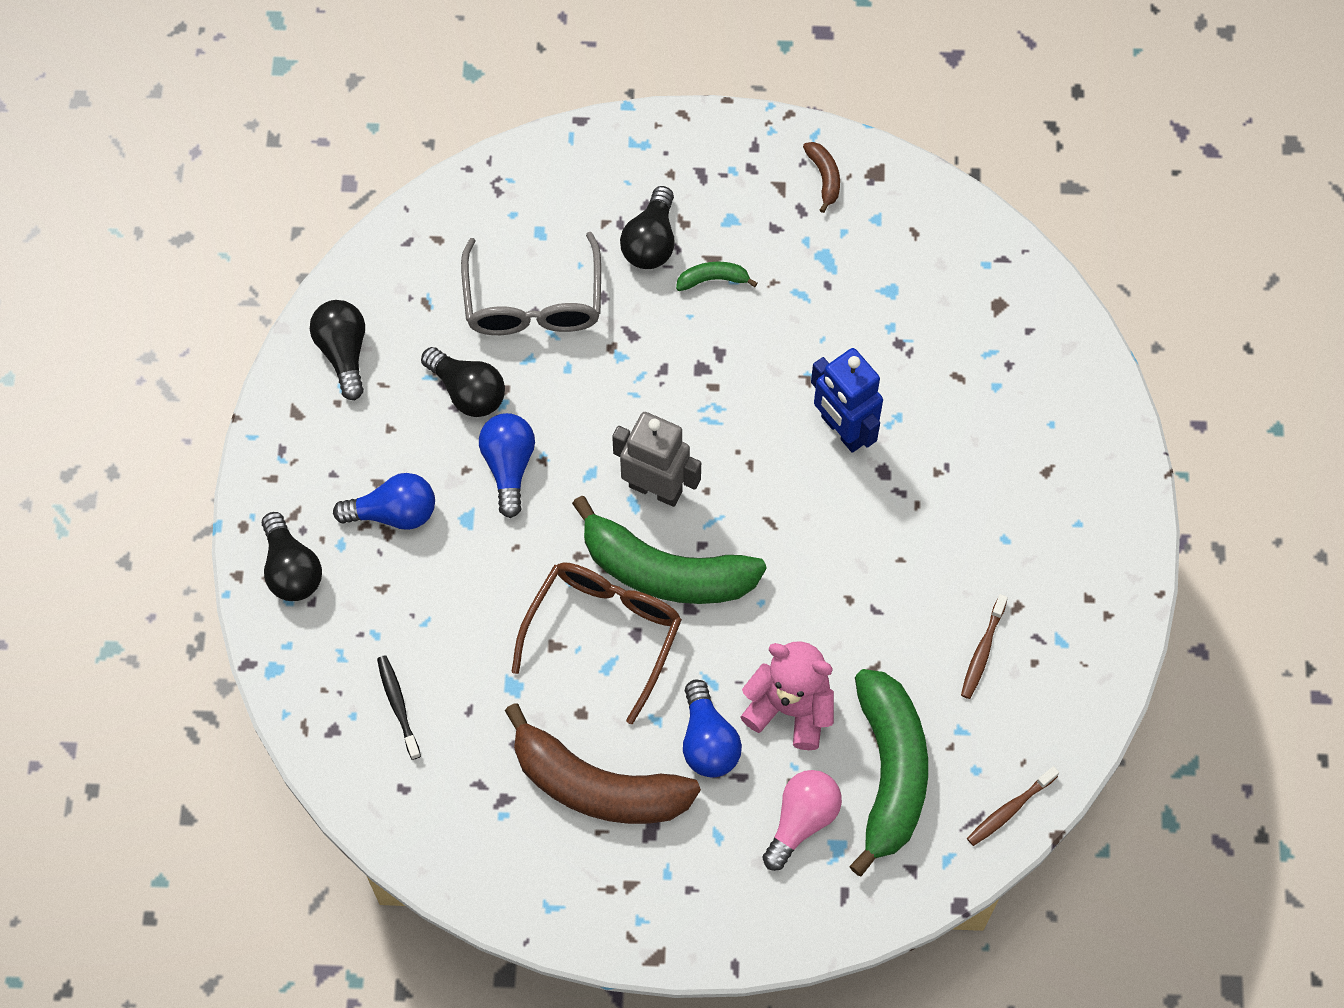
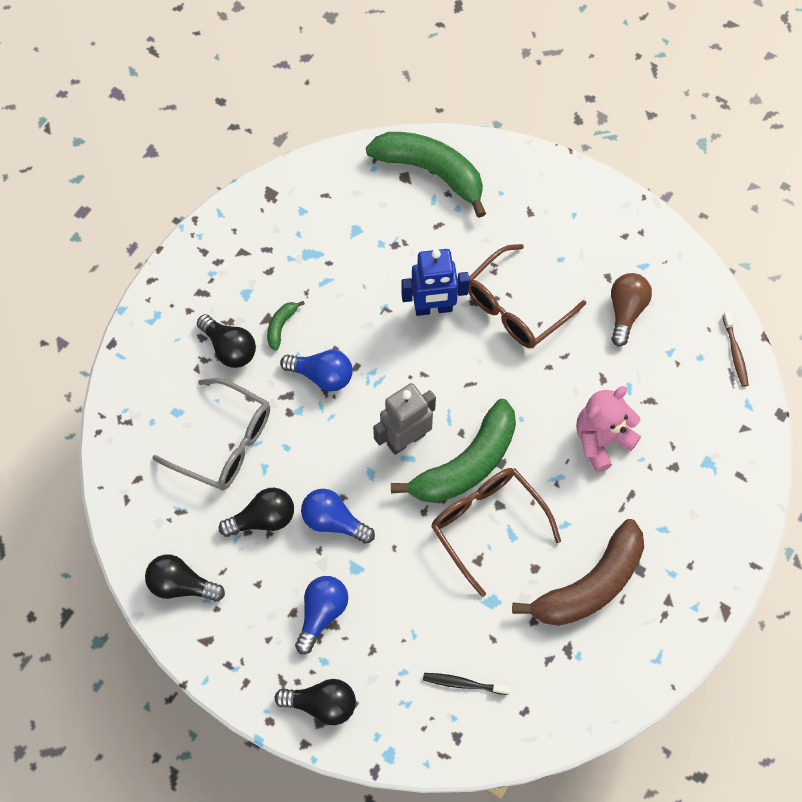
camera: 60 degrees left, 0 degrees up
blue light bulb [683,679,742,778] -> blue light bulb moved to [280,350,352,391]
pink light bulb [762,770,842,871] -> none
brown banana [803,142,840,213] -> none
green banana [849,669,928,876] -> green banana moved to [366,132,486,218]
brown toothbrush [961,594,1008,699] -> brown light bulb [611,273,652,347]
none -> brown glasses [468,244,586,348]

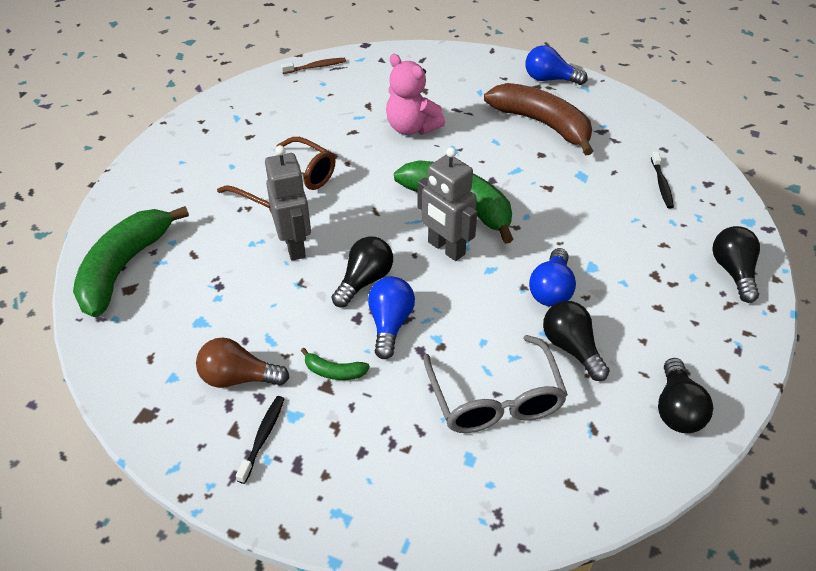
camera: 100 degrees left, 20 degrees down
grey glasses [152,378,270,491] -> grey glasses turned 150 degrees clockwise [424,335,568,433]
black light bulb [197,314,256,368] -> black light bulb moved to [332,236,393,307]
blue light bulb [295,576,348,654] -> blue light bulb moved to [525,45,588,85]
blue robot [401,249,469,316] -> grey robot [265,145,311,261]
brown glasses [431,468,561,597] -> none
brown light bulb [611,273,652,347] -> brown light bulb moved to [196,338,289,388]
none -> black toothbrush [236,396,285,484]

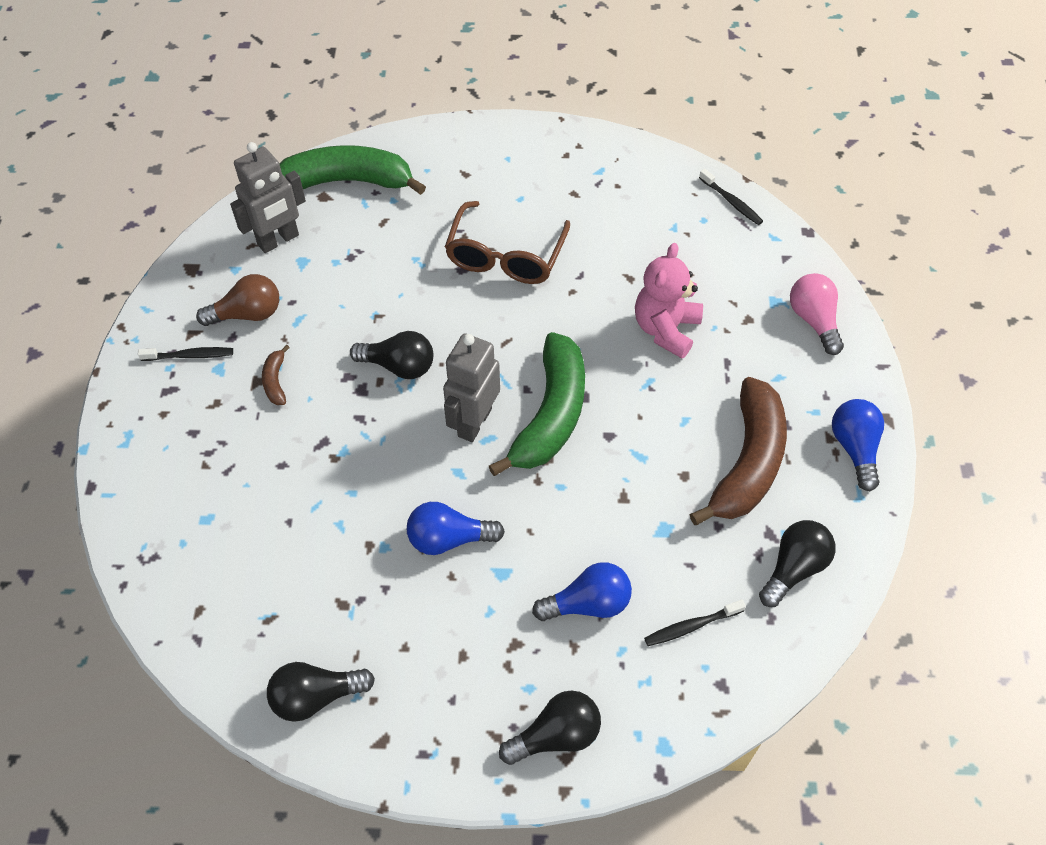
camera: 70 degrees right, 10 degrees up
brown light bulb [196,338,289,388] -> brown light bulb turned 90 degrees clockwise [196,274,279,326]
grey robot [265,145,311,261] -> grey robot moved to [230,142,306,253]
brown toothbrush [281,58,346,74] -> black toothbrush [699,169,763,225]
green banana [301,348,370,380] -> brown banana [262,345,290,405]
blue light bulb [368,277,415,359] -> blue light bulb moved to [532,562,632,621]
grey glasses [424,335,568,433] -> none
black light bulb [543,301,610,381] -> black light bulb moved to [759,520,835,607]
none -> pink light bulb [790,273,844,355]

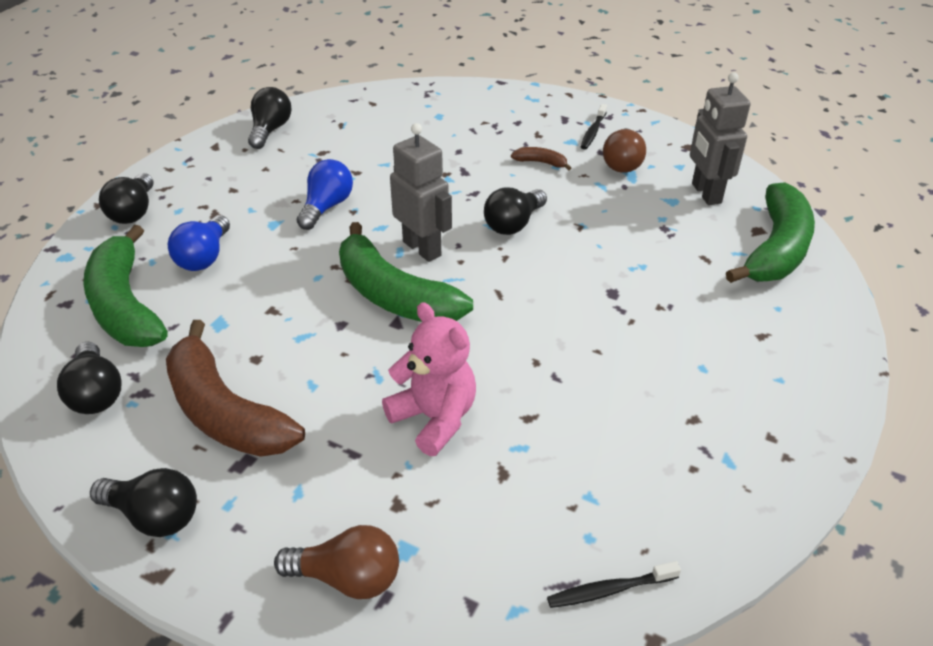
camera: 115 degrees right, 15 degrees down
brown glasses [445,201,570,284] -> none
black toothbrush [644,600,746,646] -> green banana [83,225,168,347]
pink light bulb [790,273,844,355] -> brown light bulb [274,525,399,599]
blue light bulb [832,399,884,491] -> black light bulb [90,468,197,537]

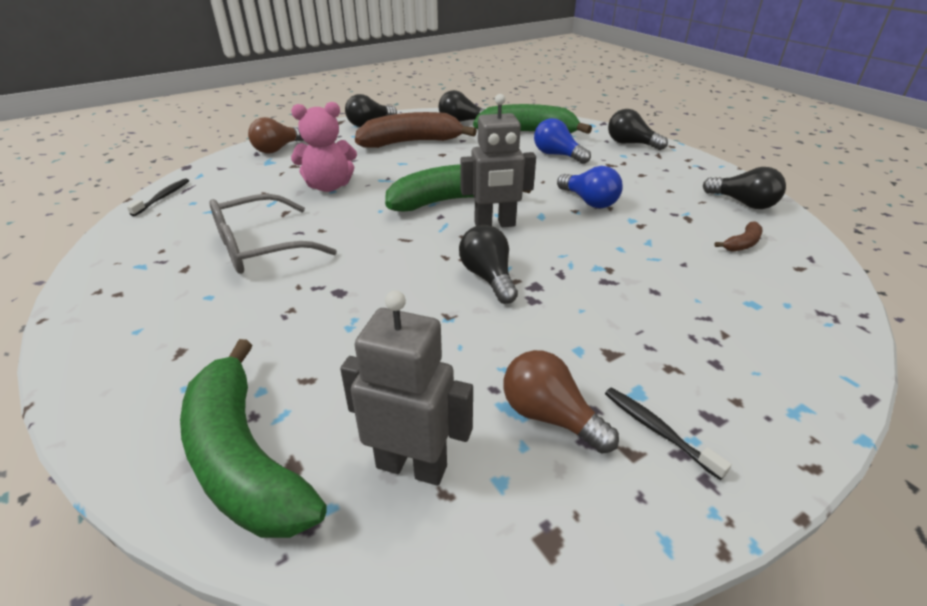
camera: 120 degrees right, 5 degrees down
brown banana [511,147,571,171] -> brown banana moved to [714,221,763,252]
none -> grey glasses [209,194,337,274]

